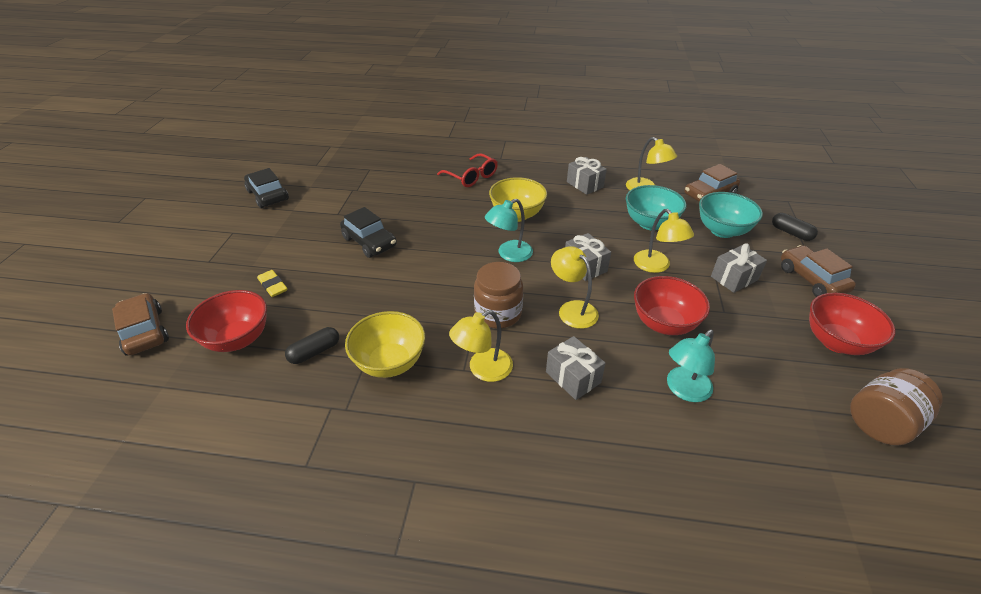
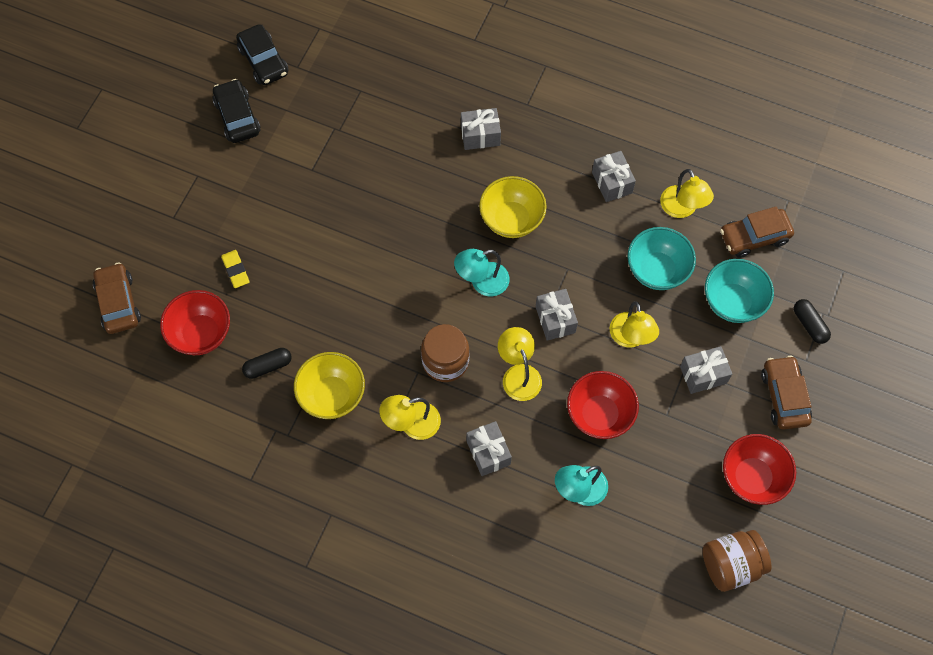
camera: 15 degrees right, 25 degrees up
black car [340,207,397,258] -> black car moved to [236,24,289,85]
red glasses [437,153,498,187] -> grey gift [461,108,501,150]

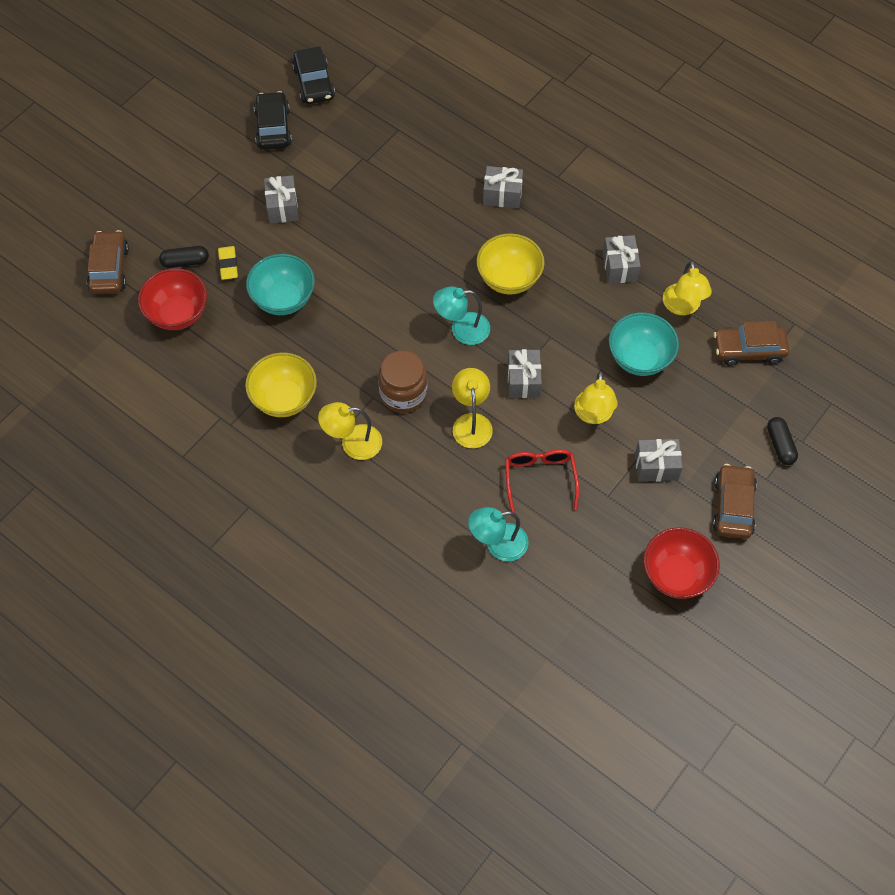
camera: 15 degrees right, 5 degrees down
black capsule [242,348,292,379] -> black capsule moved to [159,246,209,268]
grey gift [466,421,512,476] -> grey gift moved to [264,175,299,224]
red bowl [567,371,639,439] -> red glasses [505,449,579,514]
brown jar [703,530,771,592] -> none
turquoise bowl [705,259,774,323] -> turquoise bowl moved to [246,254,315,315]

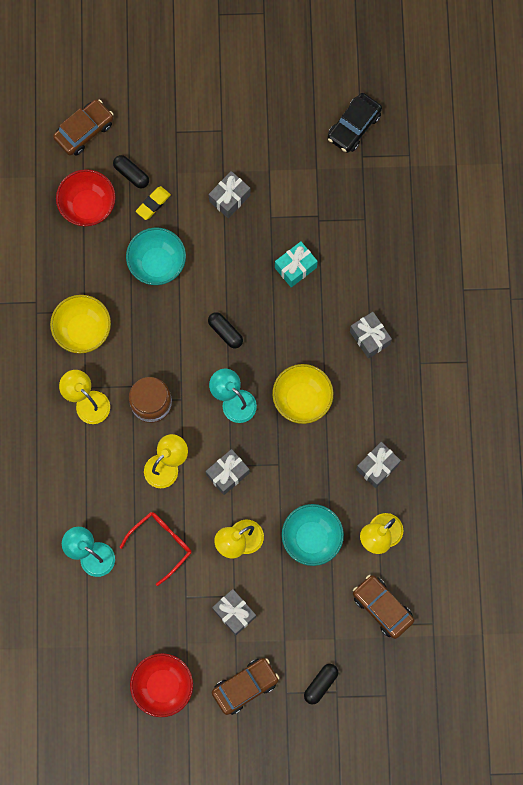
camera: 50 degrees right, 15 degrees up
black car [254,91,292,150] -> none
none -> black capsule [208,312,243,348]
none -> turquoise gift [275,241,318,287]

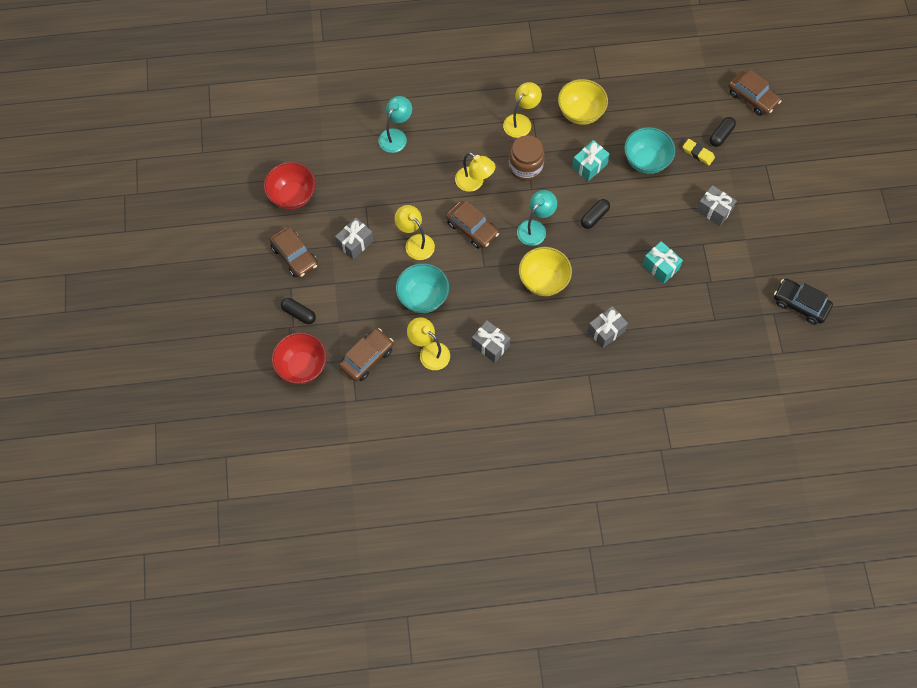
camera: 85 degrees right, 10 degrees down
red bowl [56,169,116,226] -> red bowl moved to [272,333,327,384]
red glasses [120,512,192,586] -> none
grey gift [206,449,250,495] -> brown car [446,201,499,249]
none -> turquoise gift [572,140,610,181]

